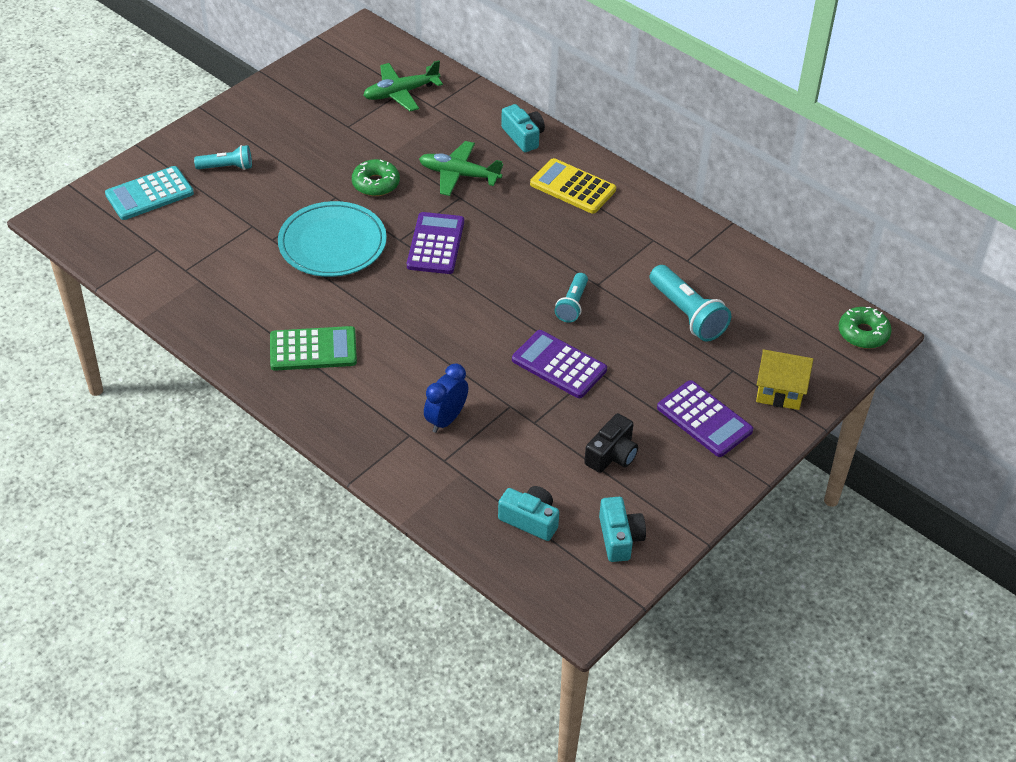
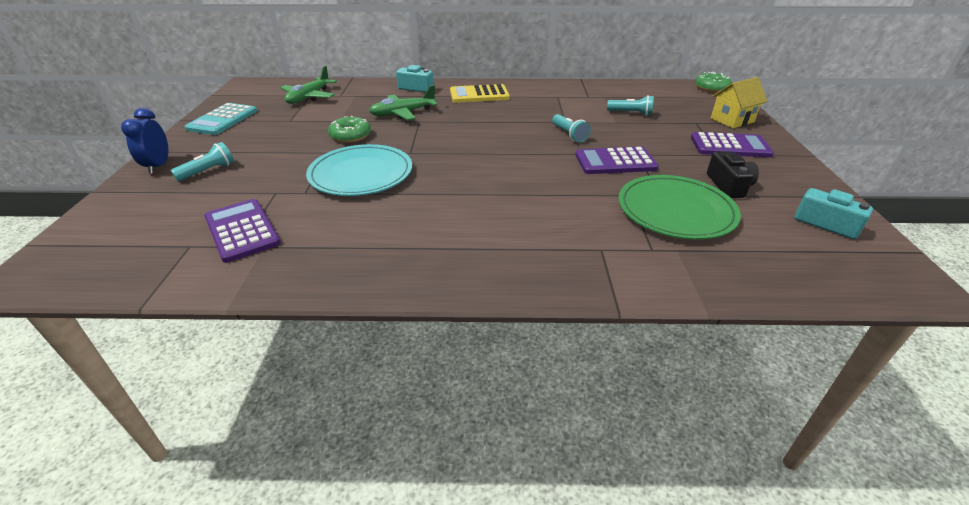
camera: 40 degrees left, 10 degrees down
turquoise calculator [105,166,194,220] -> turquoise calculator moved to [185,103,257,135]
green calculator [270,326,357,371] -> none
purple calculator [407,212,464,274] -> purple calculator moved to [204,199,281,263]
blue clock [424,363,468,433] -> blue clock moved to [121,108,168,174]
turquoise camera [498,486,559,541] -> none
turquoise flashlight [650,265,731,342] -> turquoise flashlight [607,95,654,116], size x0.62
none -> green plate [618,175,741,240]

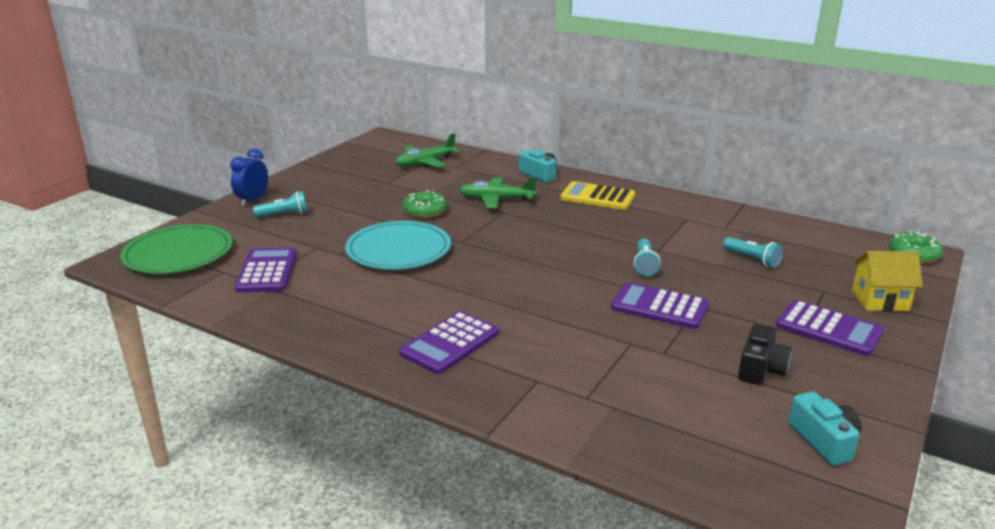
camera: 30 degrees right, 10 degrees down
turquoise calculator [185,103,257,135] -> none
green plate [618,175,741,240] -> green plate moved to [120,224,232,274]
none -> purple calculator [399,311,499,374]

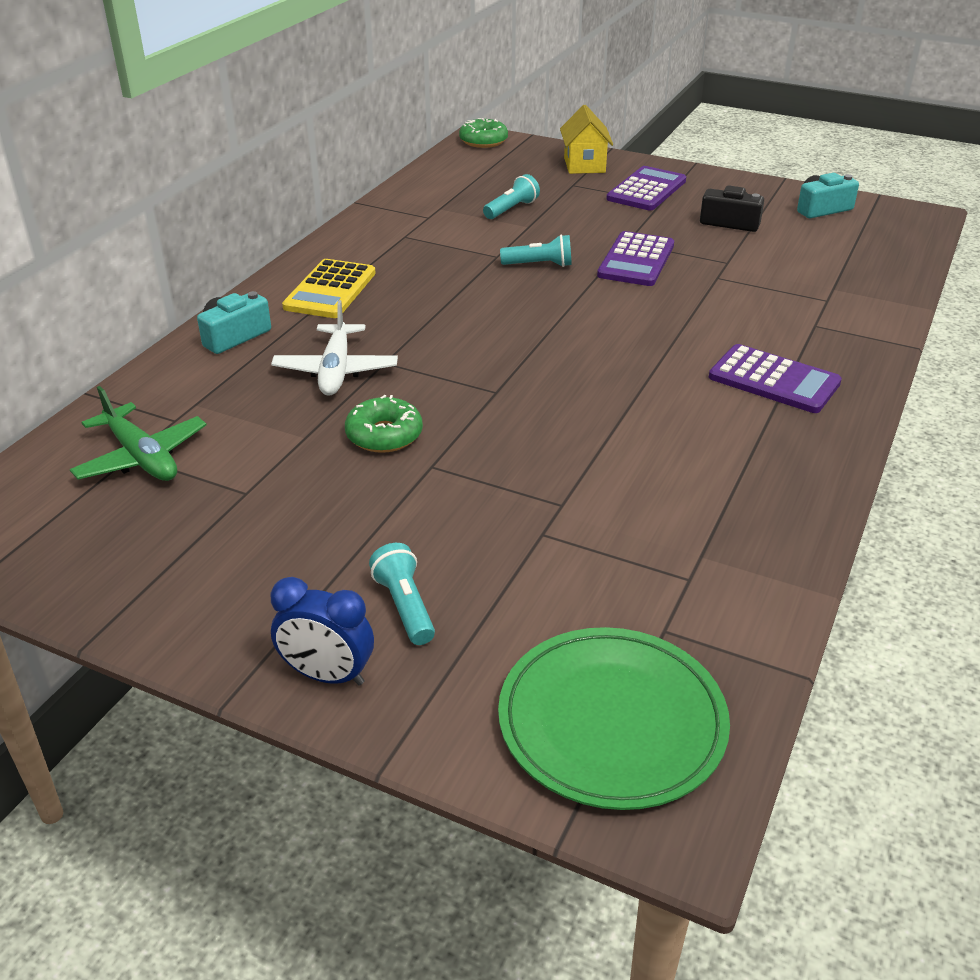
camera: 95 degrees left, 10 degrees up
purple calculator [235,247,297,292] -> none
turquoise plate [345,221,451,270] -> none
green plane [459,177,537,208] -> white plane [271,300,398,396]

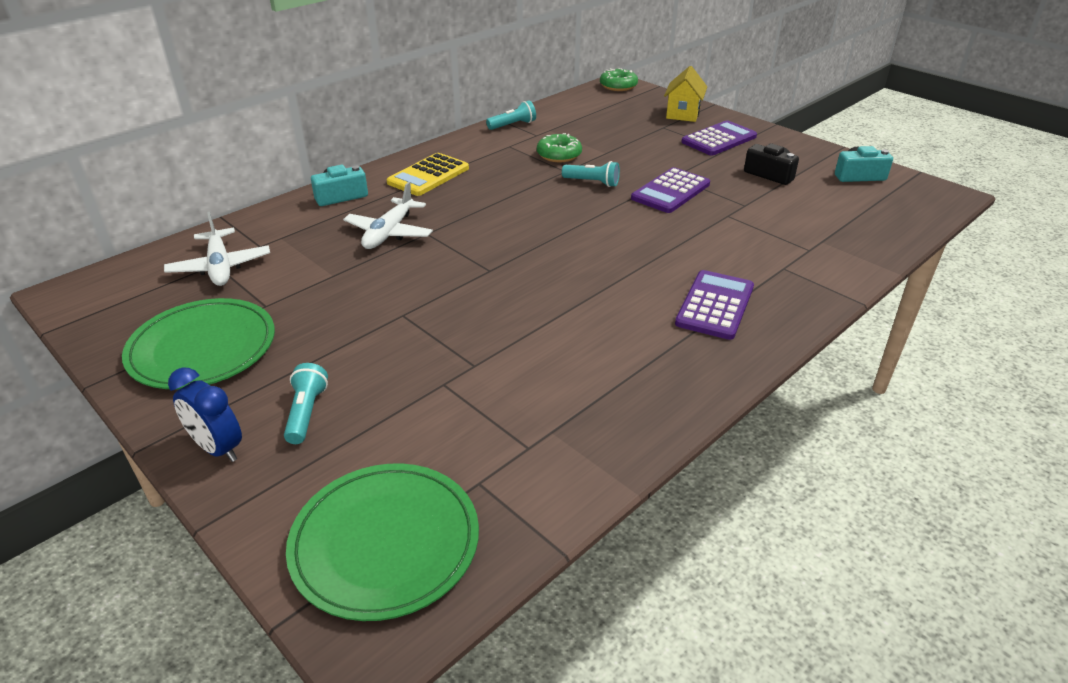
camera: 20 degrees right, 0 degrees up
green plane [70,386,206,481] -> white plane [164,212,270,286]
green donut [345,395,423,453] -> green donut moved to [537,133,582,162]
turquoise flashlight [483,174,540,219] -> turquoise flashlight moved to [486,100,536,130]
purple calculator [709,344,842,413] -> purple calculator turned 120 degrees counterclockwise [675,270,754,340]
none -> green plate [122,298,275,389]

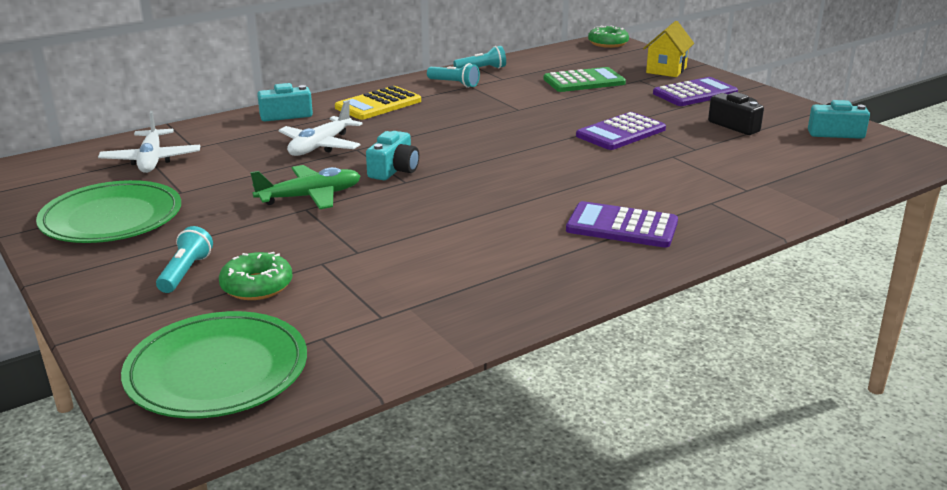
camera: 10 degrees right, 10 degrees down
blue clock [168,367,242,462] -> none
green donut [537,133,582,162] -> green donut moved to [219,252,293,300]
turquoise flashlight [562,161,620,187] -> turquoise flashlight moved to [427,63,480,88]
purple calculator [675,270,754,340] -> purple calculator turned 105 degrees counterclockwise [566,201,678,248]
none -> green plane [250,165,361,209]
none -> turquoise camera [366,131,419,180]
none -> green calculator [544,67,626,92]

